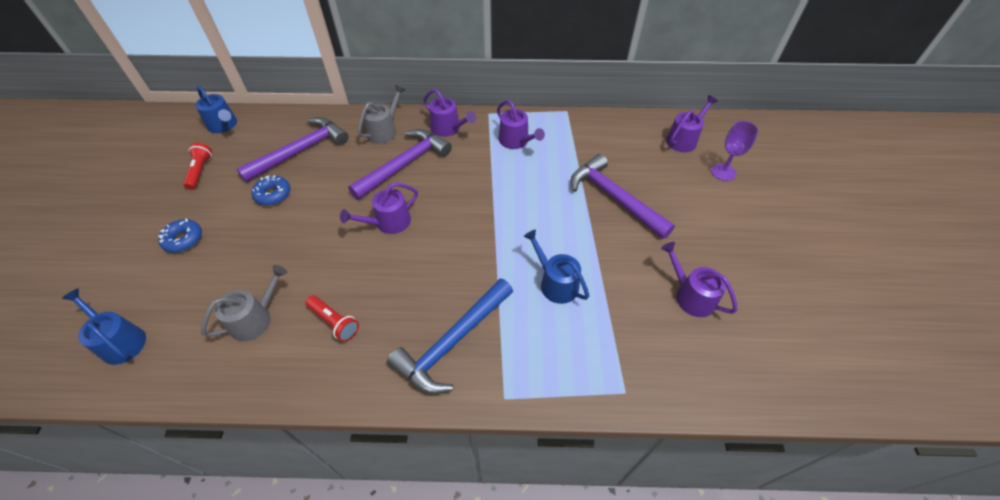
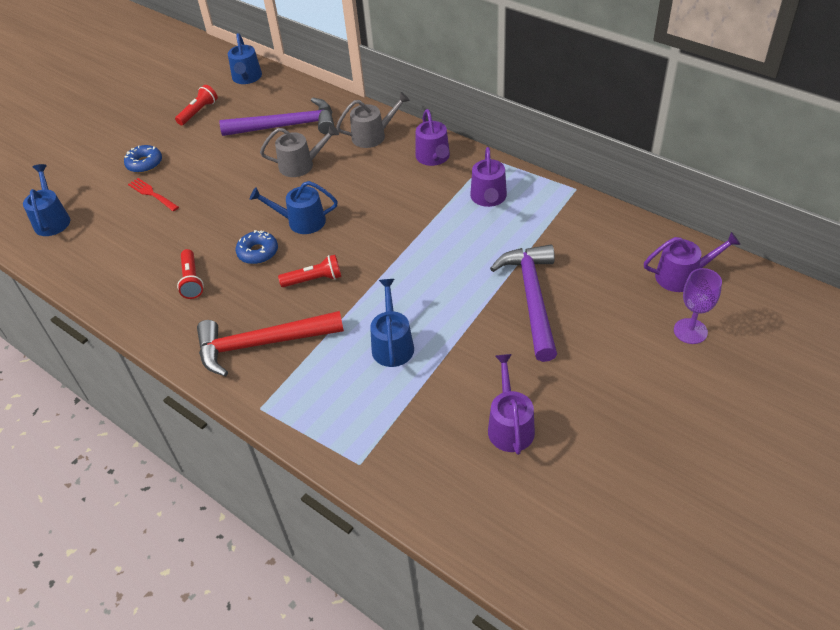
camera: 40 degrees right, 5 degrees down
grey watering can [201,265,287,341] -> grey watering can moved to [260,125,339,177]
blue donut [252,175,290,206] -> blue donut moved to [236,230,278,264]
purple watering can [340,183,418,234] -> blue watering can [250,181,338,234]
purple hammer [348,129,452,200] -> none
blue hammer [387,278,513,394] -> red hammer [197,311,344,377]
none -> red fork [128,178,179,211]
none -> red flashlight [278,255,341,287]

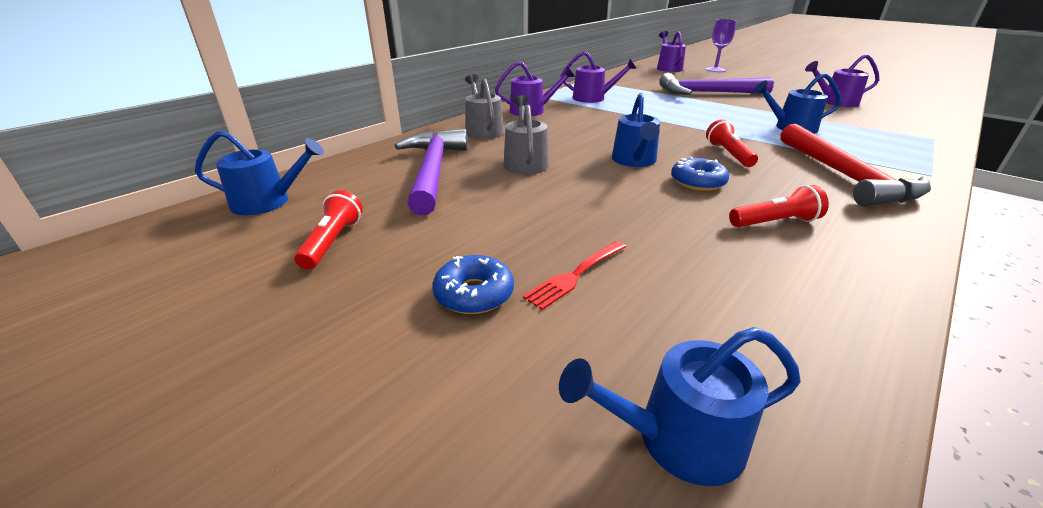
camera: 90 degrees left, 15 degrees down
red flashlight [175,85,218,125] -> red flashlight turned 60 degrees clockwise [294,190,363,270]

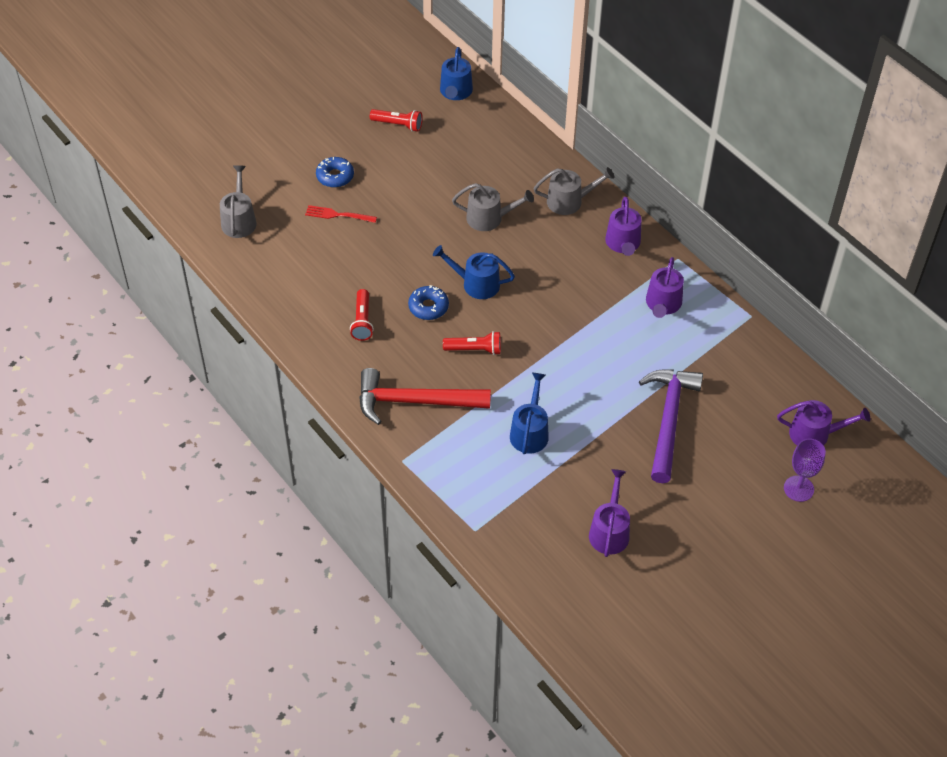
camera: 100 degrees right, 20 degrees up
purple hammer [395,129,468,215] -> none
red fork [523,241,626,310] -> red fork turned 45 degrees counterclockwise [305,205,377,223]
blue watering can [559,327,801,486] -> grey watering can [220,165,257,238]

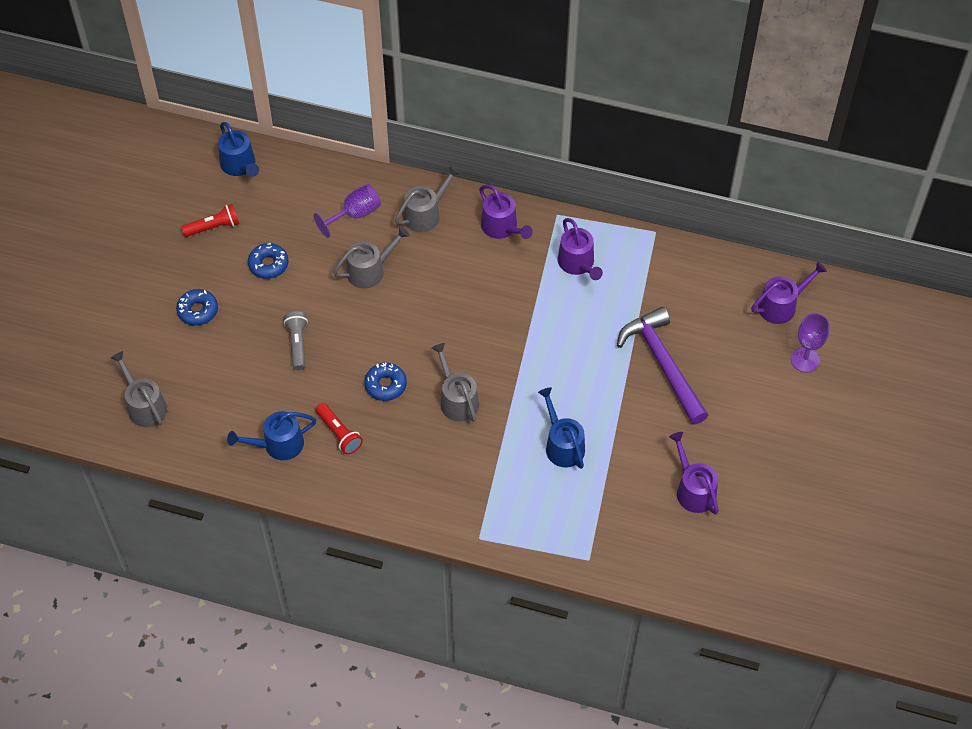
camera: 35 degrees left, 5 degrees up
red fork [305,205,377,223] -> none
red hammer [359,368,491,425] -> none
blue watering can [433,245,515,299] -> blue watering can moved to [227,411,316,460]
red flashlight [443,331,501,355] -> grey watering can [432,343,479,422]
none -> blue donut [248,243,289,279]
none -> grey flashlight [284,311,308,370]
none -> purple goblet [314,184,381,238]

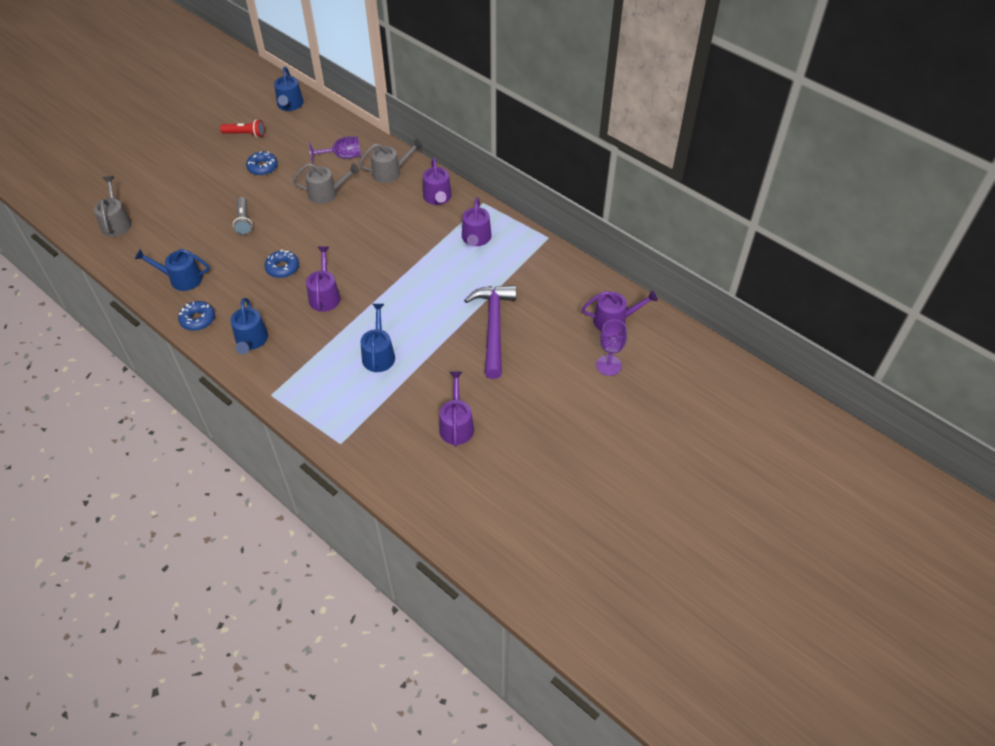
camera: 25 degrees right, 5 degrees down
blue donut [176,289,218,326] -> blue donut moved to [178,301,215,331]
grey flashlight [284,311,308,370] -> grey flashlight turned 150 degrees clockwise [233,197,253,235]
red flashlight [316,403,363,454] -> none
grey watering can [432,343,479,422] -> purple watering can [306,246,341,312]
none -> blue watering can [231,298,268,354]

